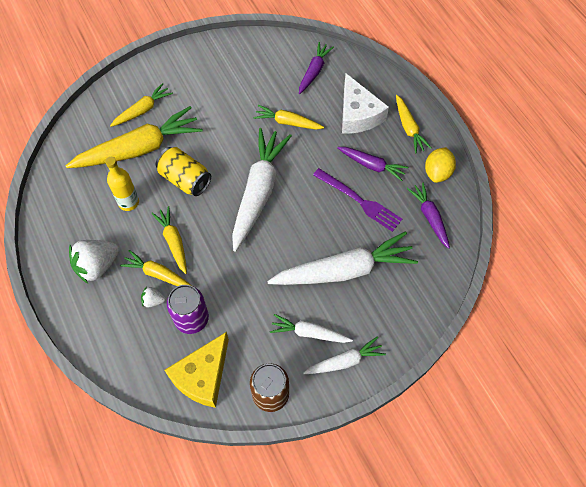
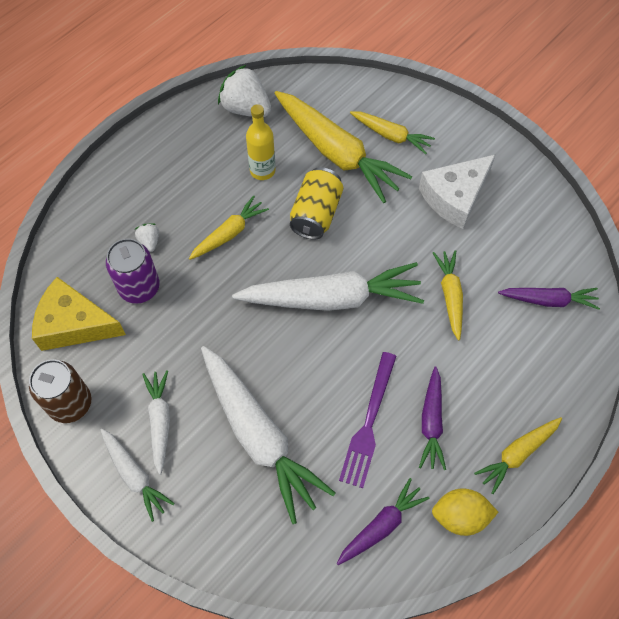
camera: 70 degrees right, 0 degrees up
white strawberry [69,240,119,284] -> white strawberry moved to [218,65,271,117]
yellow carrot [120,250,192,286] -> none
white cheese [342,73,389,134] -> white cheese moved to [419,154,496,229]

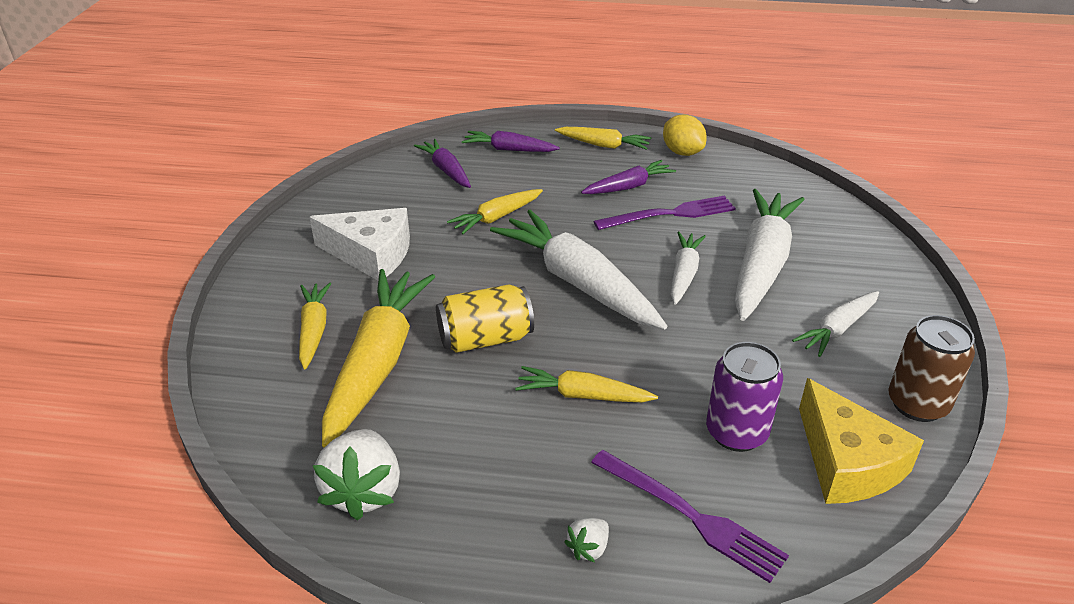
camera: 125 degrees left, 25 degrees down
white carrot [100,429,175,522] -> white carrot moved to [671,231,706,305]
white strawberry [135,223,159,252] -> white strawberry moved to [564,518,609,562]
yellow bottle [246,104,276,180] -> none
purple carrot [336,478,429,565] -> purple carrot moved to [462,131,560,152]
none -> purple fork [591,450,789,583]

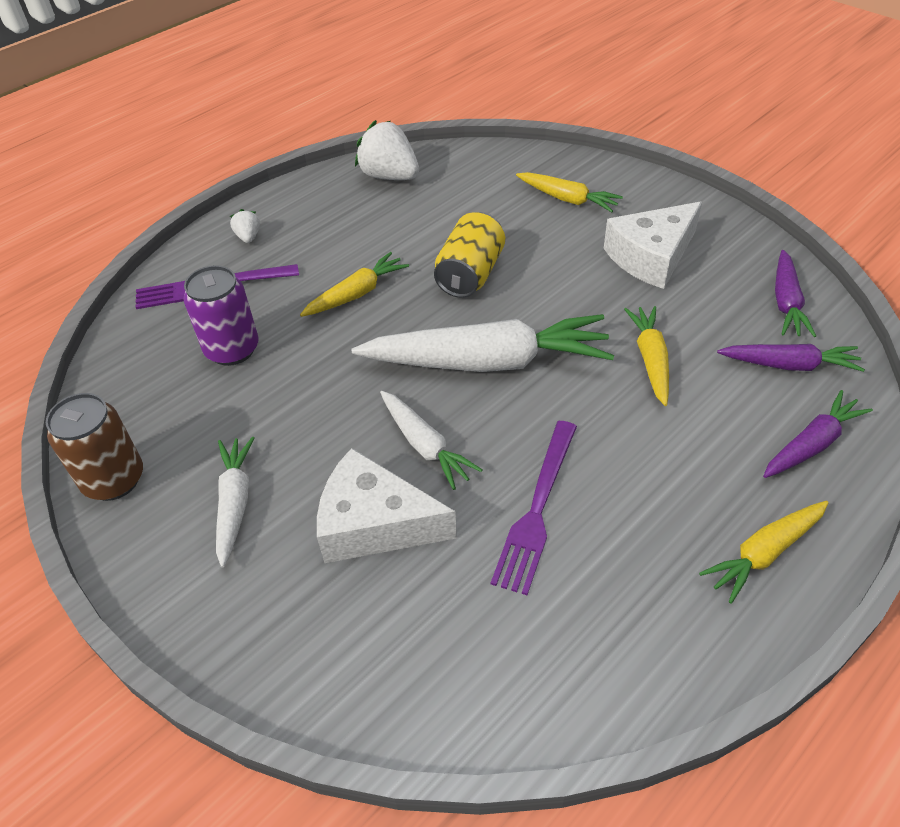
camera: 130 degrees right, 10 degrees up
yellow carrot [322,269,435,448] -> none
purple carrot [581,160,676,194] -> purple carrot moved to [775,250,816,337]
yellow lemon [663,115,707,156] -> none
white carrot [735,189,805,321] -> white cheese [317,448,457,563]
yellow cheese [799,378,924,504] -> none

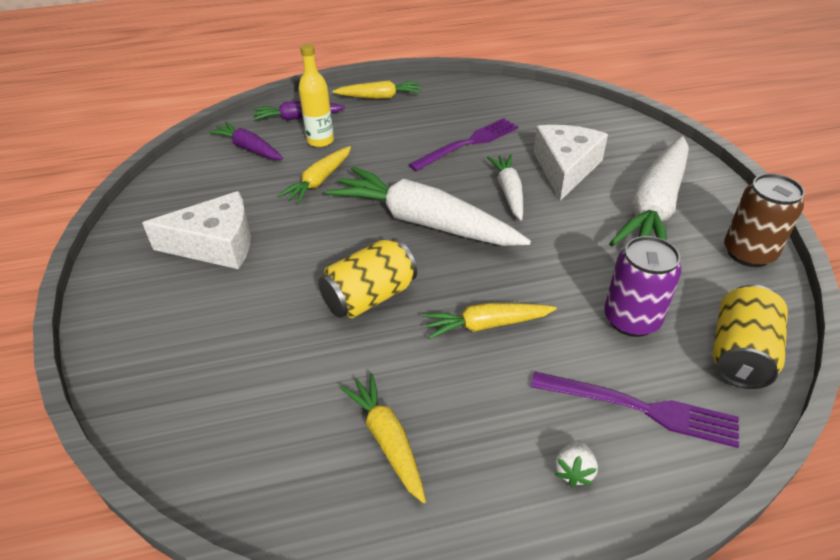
camera: 150 degrees left, 5 degrees down
white carrot [216,437,254,568] -> white carrot [609,136,689,247], size x1.88
white cheese [317,448,457,563] -> white cheese turned 120 degrees counterclockwise [534,125,608,201]
white strawberry [355,120,419,180] -> none
yellow carrot [516,172,623,212] -> yellow carrot moved to [340,373,426,503]
purple carrot [775,250,816,337] -> none
none -> yellow bottle [298,44,334,147]
none -> yellow can [713,285,788,389]

